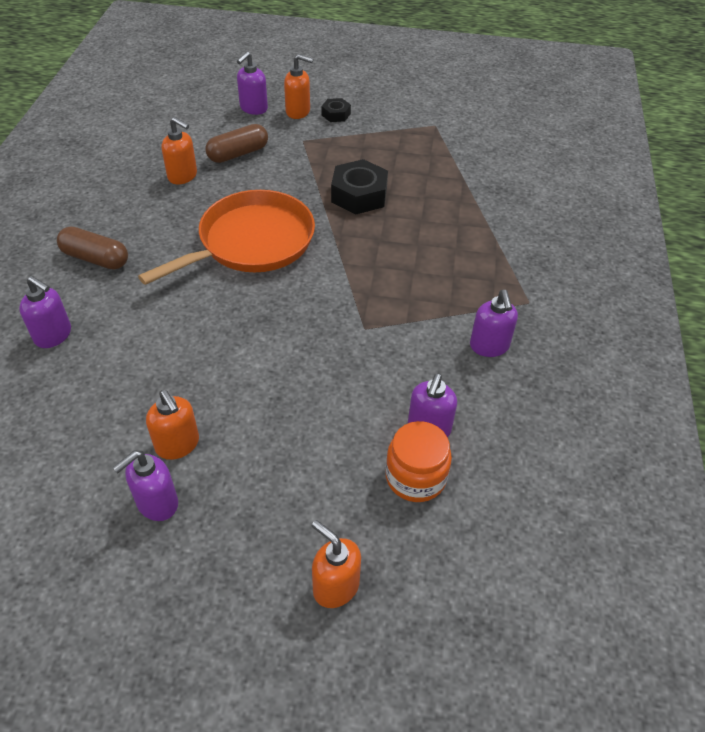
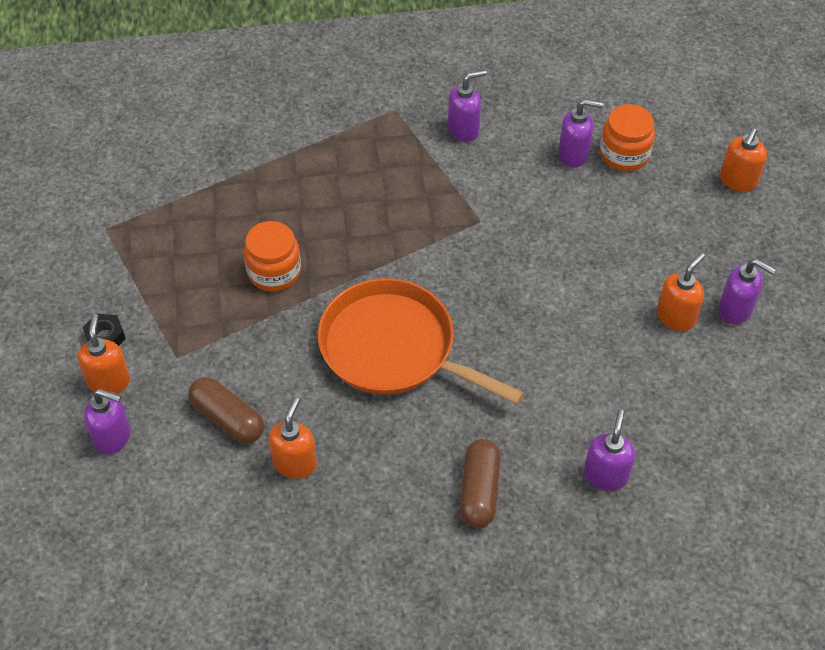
camera: 105 degrees left, 5 degrees up
black nut [331,159,388,214] -> orange jar [244,221,301,291]

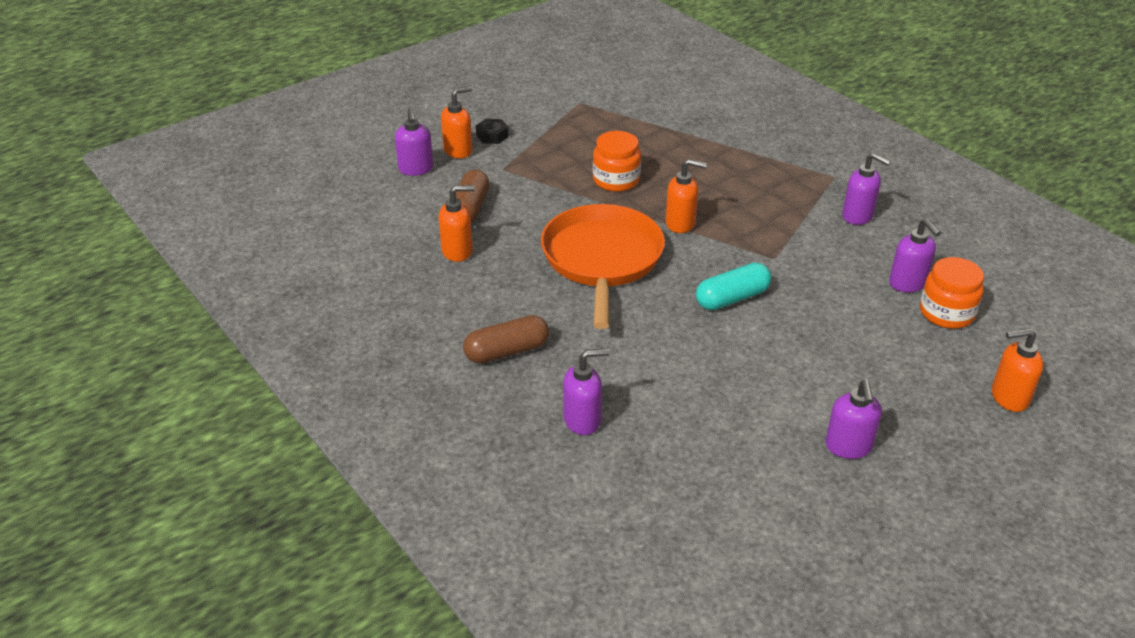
camera: 60 degrees right, 15 degrees down
orange soap dispenser [657,253,705,331] -> orange soap dispenser moved to [665,159,707,233]
none -> turquoise capsule [696,262,772,310]

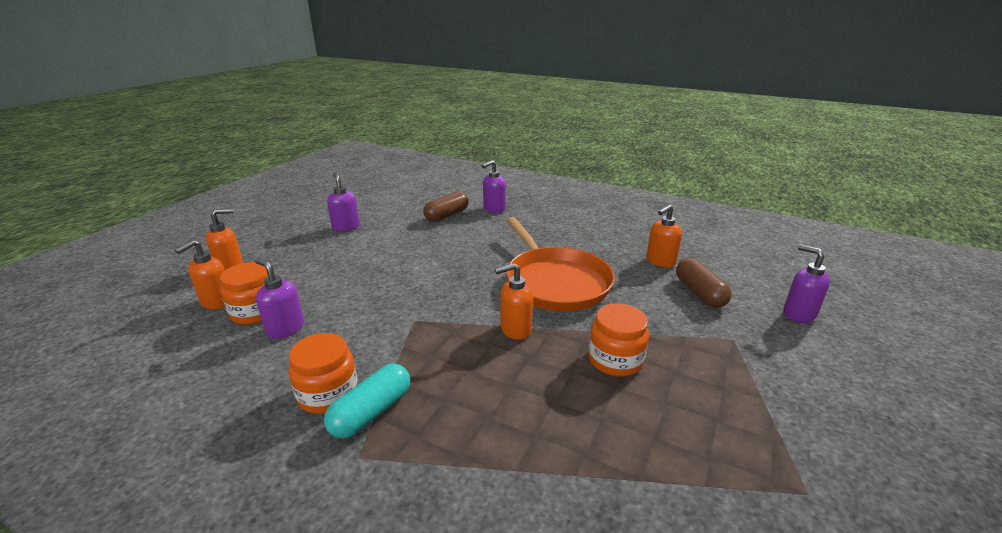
camera: 155 degrees right, 10 degrees down
orange soap dispenser [441,86,472,159] -> orange soap dispenser moved to [175,240,225,309]
brown capsule [463,315,549,364] -> brown capsule moved to [423,191,468,222]
black nut [476,119,509,144] -> none
turquoise capsule [696,262,772,310] -> turquoise capsule moved to [324,364,410,439]
purple soap dispenser [842,153,891,225] -> orange jar [289,333,358,414]

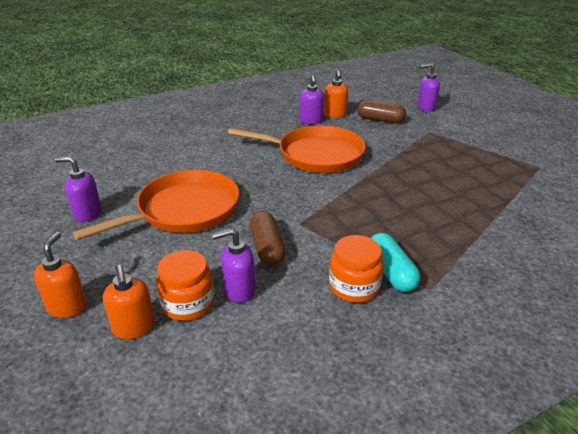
camera: 55 degrees left, 5 degrees up
brown capsule [423,191,468,222] -> brown capsule moved to [250,211,286,266]
purple soap dispenser [482,160,506,213] -> purple soap dispenser moved to [300,75,324,124]
orange soap dispenser [495,263,533,340] -> none
orange jar [588,303,649,377] -> none
none -> orange pan [73,170,239,240]

